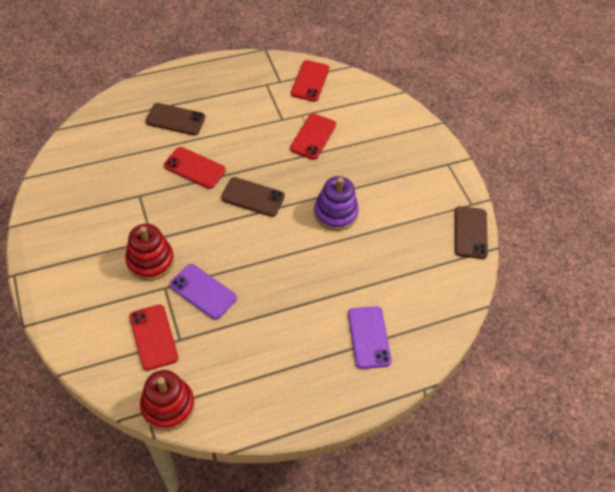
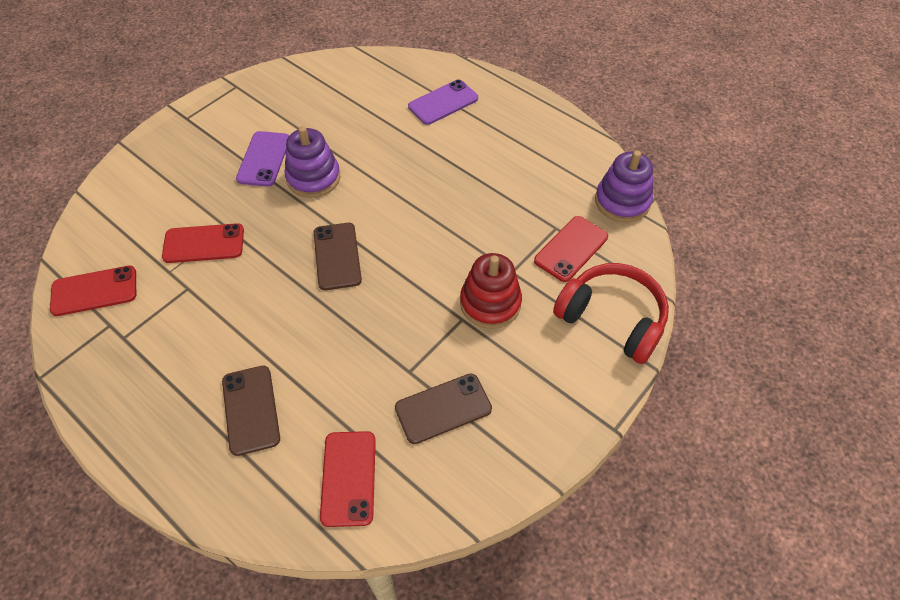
camera: 115 degrees left, 0 degrees up
red stacking toy [140,370,195,431] -> purple stacking toy [595,150,653,222]
red phone [164,147,226,189] -> red phone moved to [320,431,376,527]
purple phone [170,264,237,320] -> purple phone moved to [236,131,289,187]
brown phone [455,206,488,259] -> brown phone moved to [395,373,492,444]
none -> red headphones [553,263,669,364]

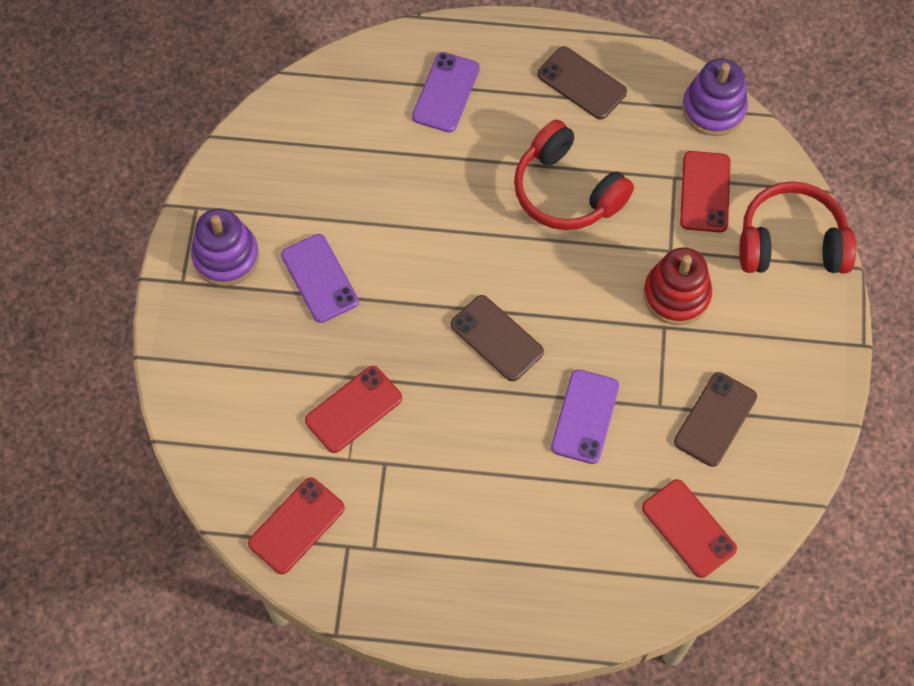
camera: 35 degrees left, 10 degrees up
brown phone [222,366,280,456] -> brown phone moved to [537,46,627,120]
purple stacking toy [285,126,340,198] -> purple stacking toy moved to [191,208,259,286]
none -> red headphones [514,120,634,230]
none -> purple phone [551,369,619,464]

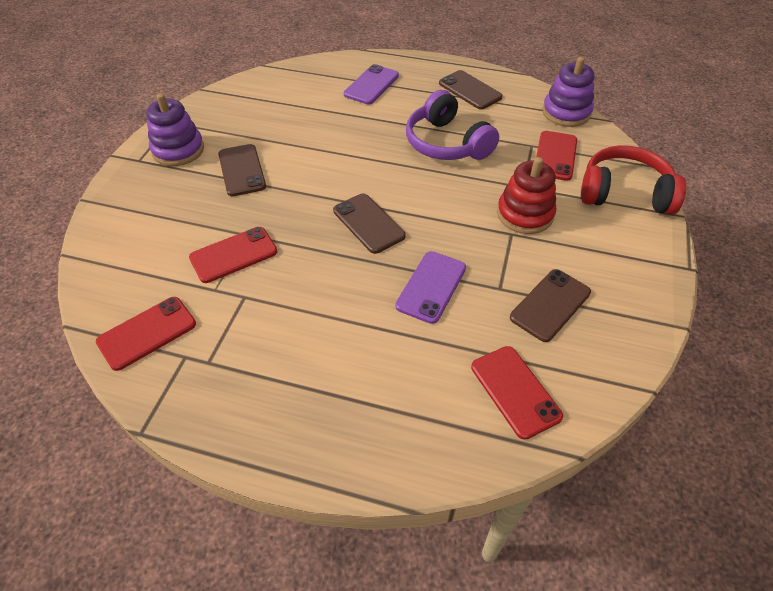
camera: 10 degrees right, 15 degrees down
purple phone [281,234,359,323] -> brown phone [218,144,266,196]
red headphones [514,120,634,230] -> purple headphones [406,90,499,160]

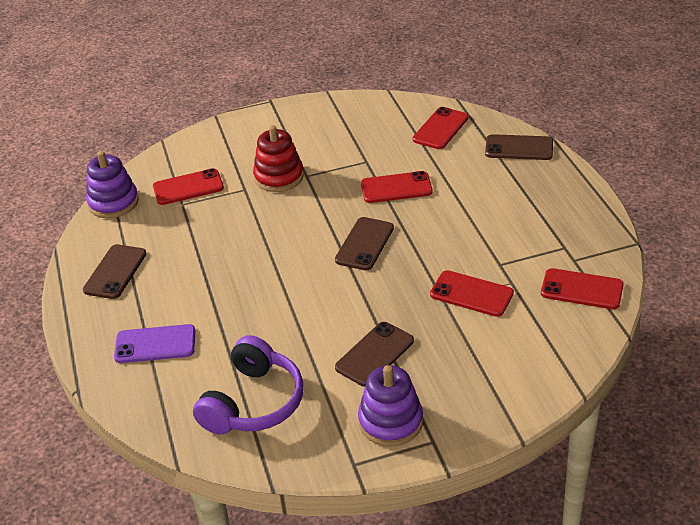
camera: 120 degrees left, 10 degrees down
purple phone [395,251,466,324] -> red phone [361,171,433,203]
purple headphones [406,90,499,160] -> purple headphones moved to [193,335,304,434]
brown phone [510,269,591,342] -> brown phone moved to [485,134,553,160]
red headphones [581,145,686,215] -> none

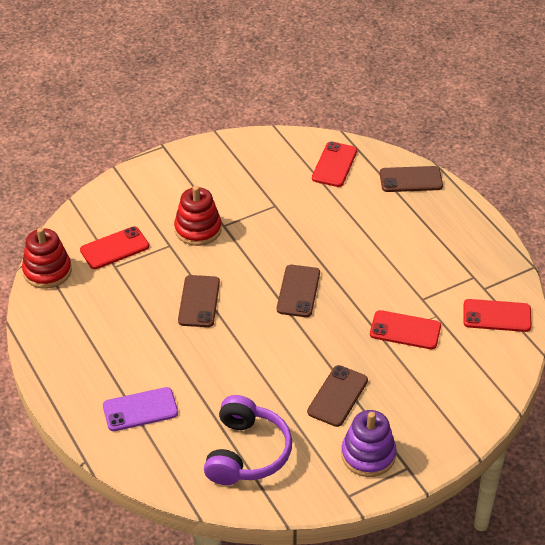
camera: 15 degrees left, 5 degrees up
brown phone [83,244,146,299] -> brown phone moved to [178,275,220,327]
purple stacking toy [86,151,139,218] -> red stacking toy [22,227,72,289]
red phone [361,171,433,203] -> none

